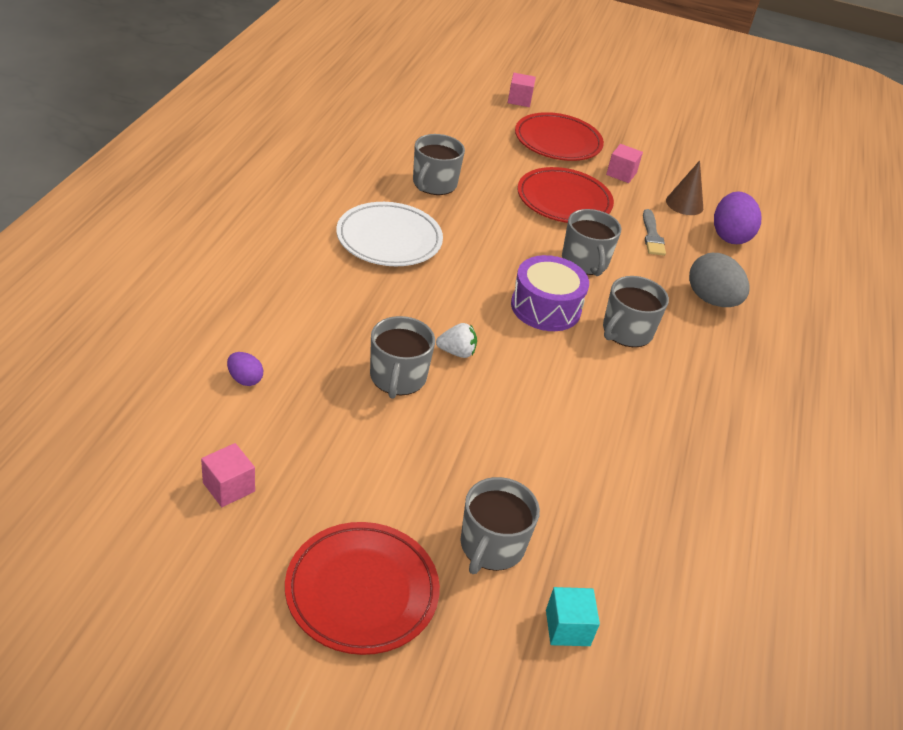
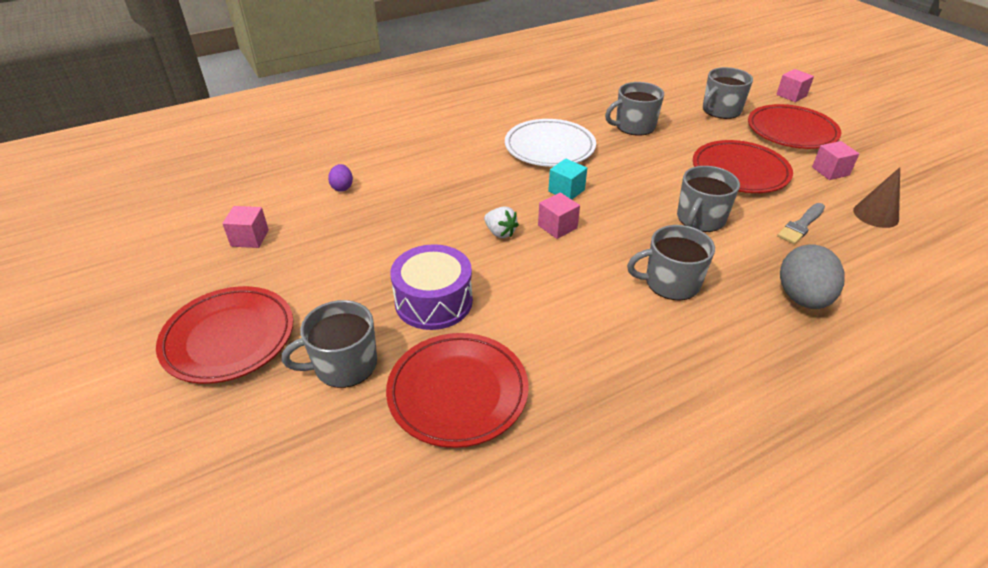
camera: 50 degrees right, 0 degrees up
grey mug [370,316,435,399] -> grey mug moved to [703,67,753,119]
purple drum [511,255,589,331] -> purple drum moved to [390,244,473,330]
turquoise cube [546,587,600,646] -> turquoise cube moved to [548,159,587,200]
purple egg [714,192,761,244] -> none
none -> red plate [386,333,529,448]
none -> pink cube [538,192,580,239]

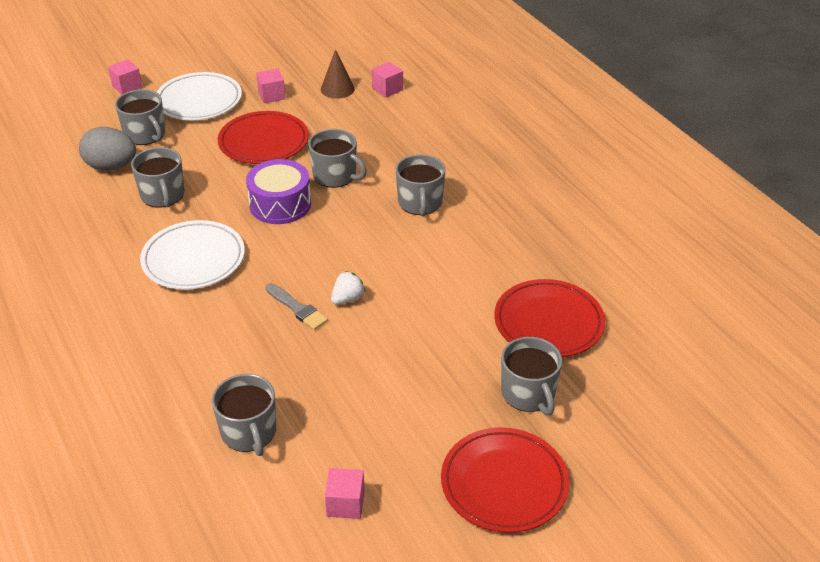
camera: 90 degrees left, 0 degrees up
purple egg [328,164,353,192] -> grey mug [212,374,276,456]
purple drum [390,244,473,330] -> purple drum moved to [246,159,311,224]
pink cube [538,192,580,239] -> pink cube moved to [372,62,403,98]
turquoise cube [548,159,587,200] -> none
red plate [748,104,841,149] -> white plate [157,72,242,120]
grey brush [777,203,825,244] -> grey brush moved to [266,283,328,330]
grey egg [780,244,845,309] -> grey egg moved to [79,127,136,171]

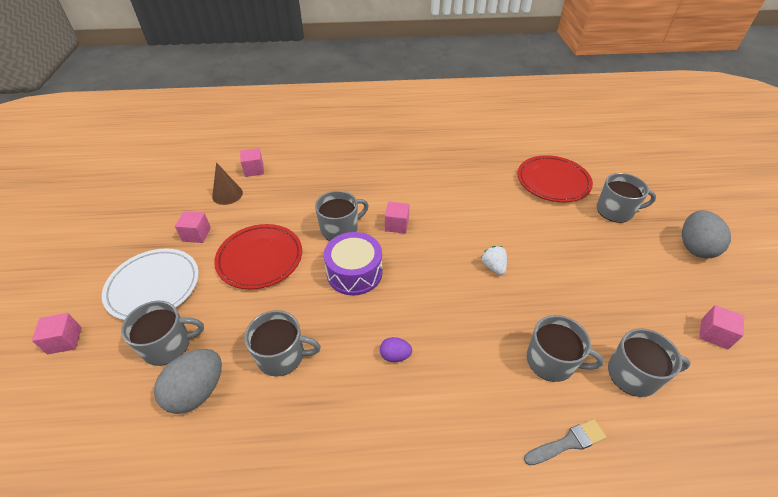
camera: 65 degrees left, 5 degrees up
white plate [140,220,245,290] -> purple egg [380,337,412,362]
grey brush [266,283,328,330] -> grey brush moved to [524,419,606,465]
grey mug [396,154,445,216] -> grey mug moved to [527,315,604,382]
red plate [441,428,569,533] -> grey egg [682,210,731,258]
none -> pink cube [385,202,409,234]

